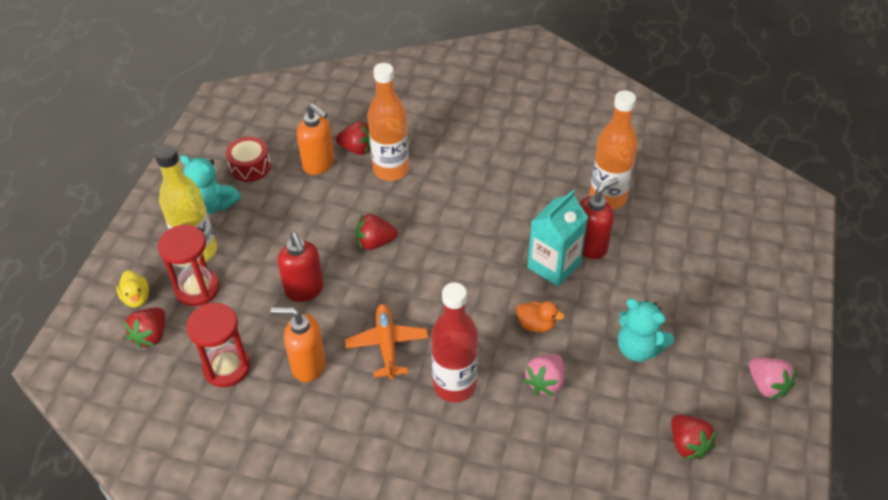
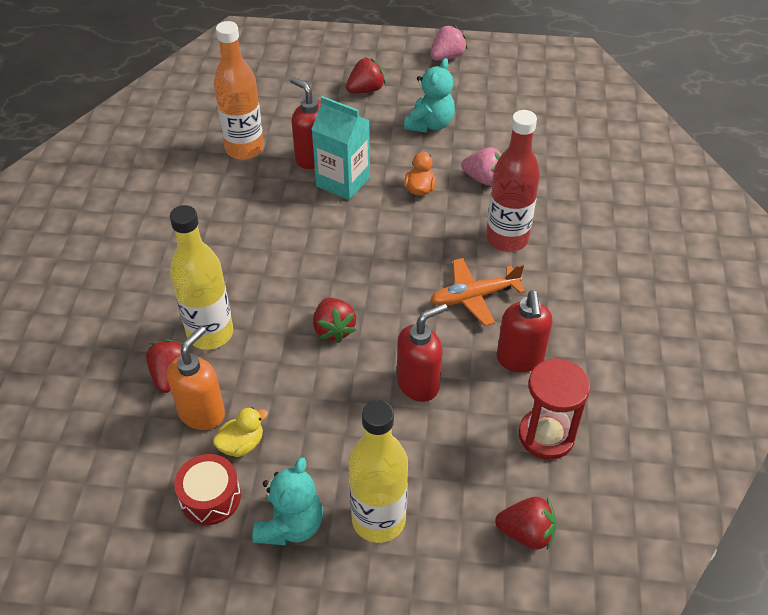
camera: 100 degrees left, 0 degrees up
yellow duck [116,270,149,308] -> yellow duck moved to [213,407,268,457]
red hourglass [158,225,220,306] -> none
orange soap dispenser [271,307,326,382] -> red soap dispenser [497,291,552,372]
orange bottle [368,63,409,181] -> yellow bottle [170,205,233,350]
red strawberry [671,414,717,460] -> red strawberry moved to [346,57,386,94]

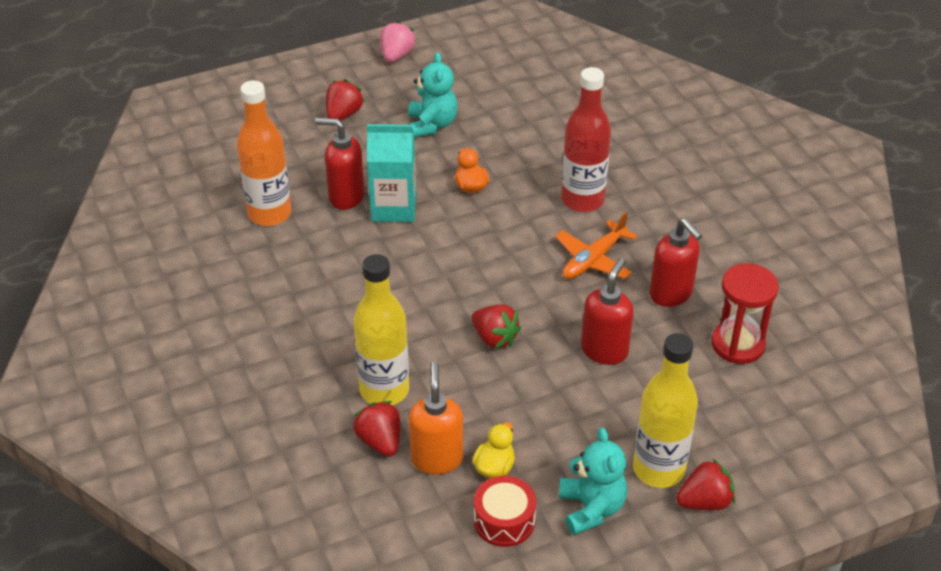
camera: 30 degrees left, 5 degrees down
pink strawberry [461,147,503,186] -> none
red strawberry [495,497,557,550] -> red strawberry moved to [676,458,735,510]

